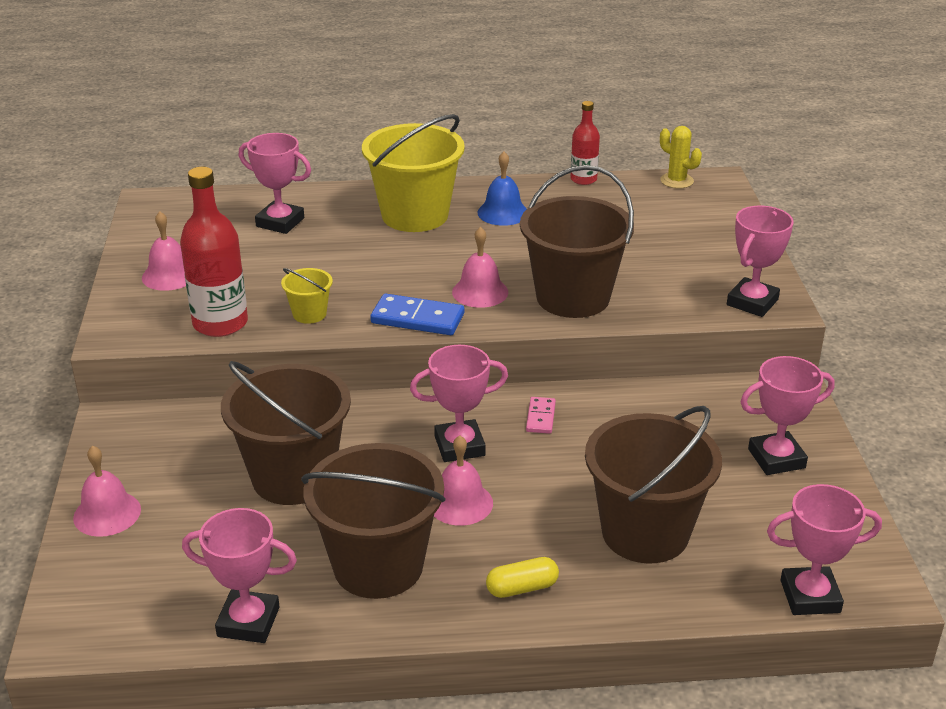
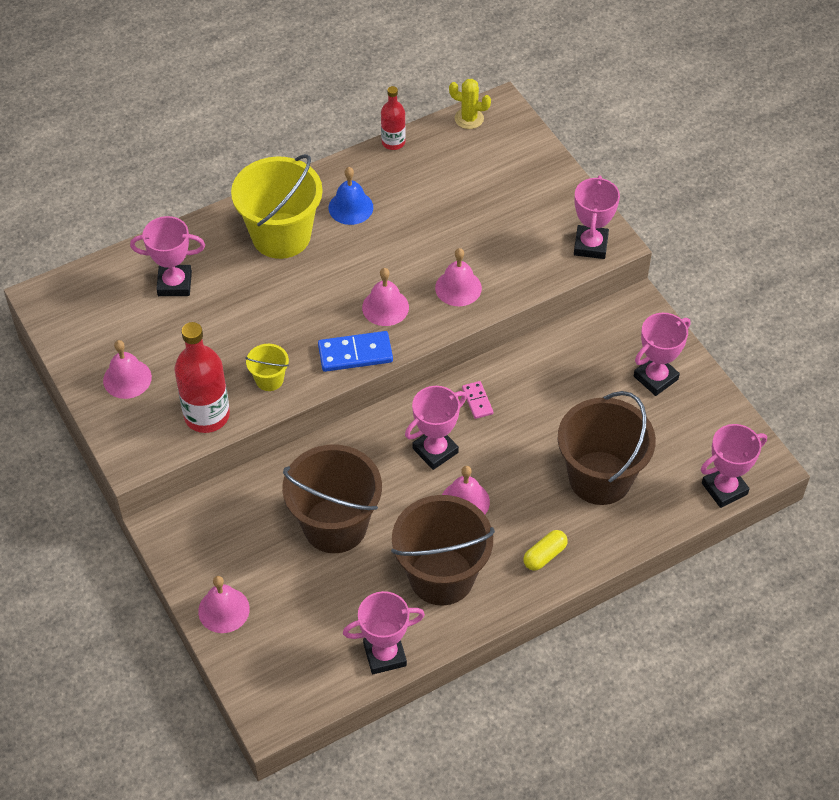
camera: 25 degrees left, 20 degrees up
brown bucket [520,165,634,318] -> pink bell [435,248,482,306]

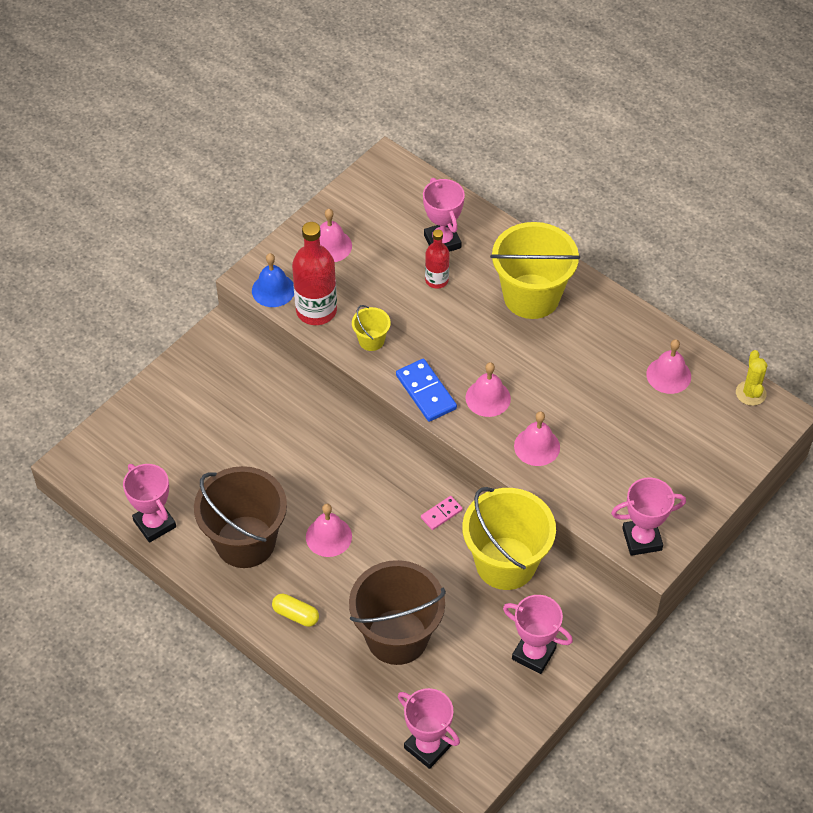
camera: 70 degrees right, 0 degrees up
pink bell [198,576,250,633] -> pink bell moved to [646,339,691,394]
brown bucket [282,445,382,553] -> none
blue bell [328,167,373,225] -> blue bell moved to [252,253,294,307]
red bottle [381,86,406,150] -> red bottle moved to [425,230,450,289]
pink trophy [405,386,467,470] -> none
none -> yellow bucket [462,487,556,590]

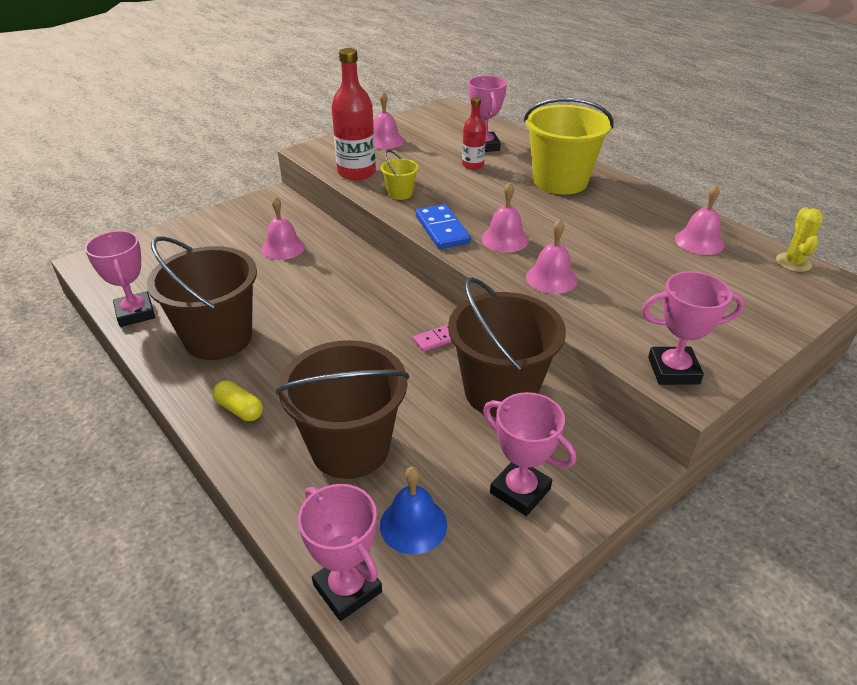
camera: 10 degrees right, 15 degrees down
blue bell [252,253,294,307] -> blue bell moved to [380,467,447,554]
pink bell [306,504,352,557] -> pink bell moved to [262,196,305,260]
yellow bucket [462,487,556,590] -> brown bucket [448,277,566,417]

